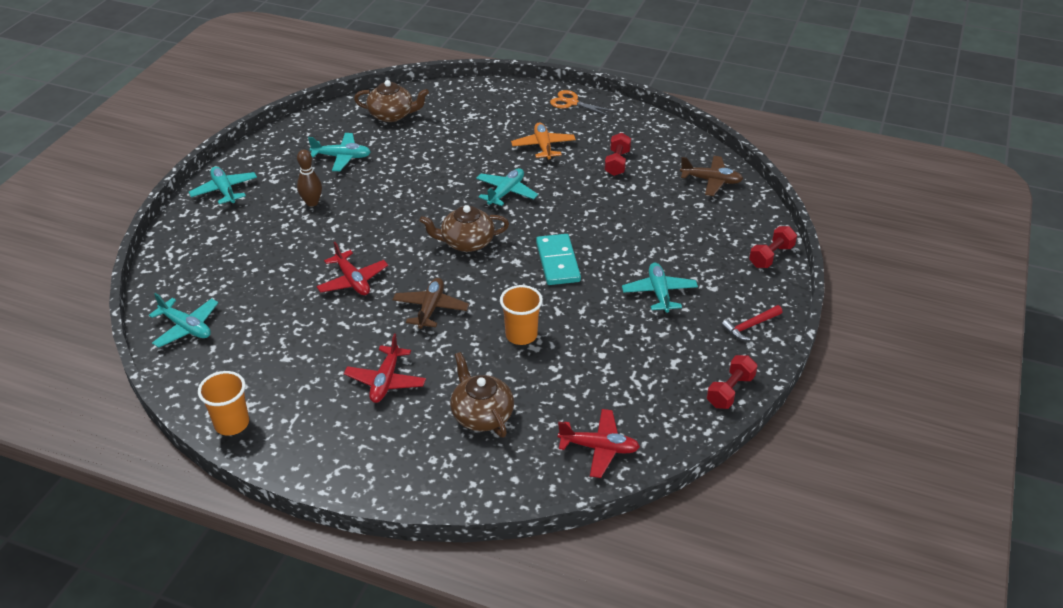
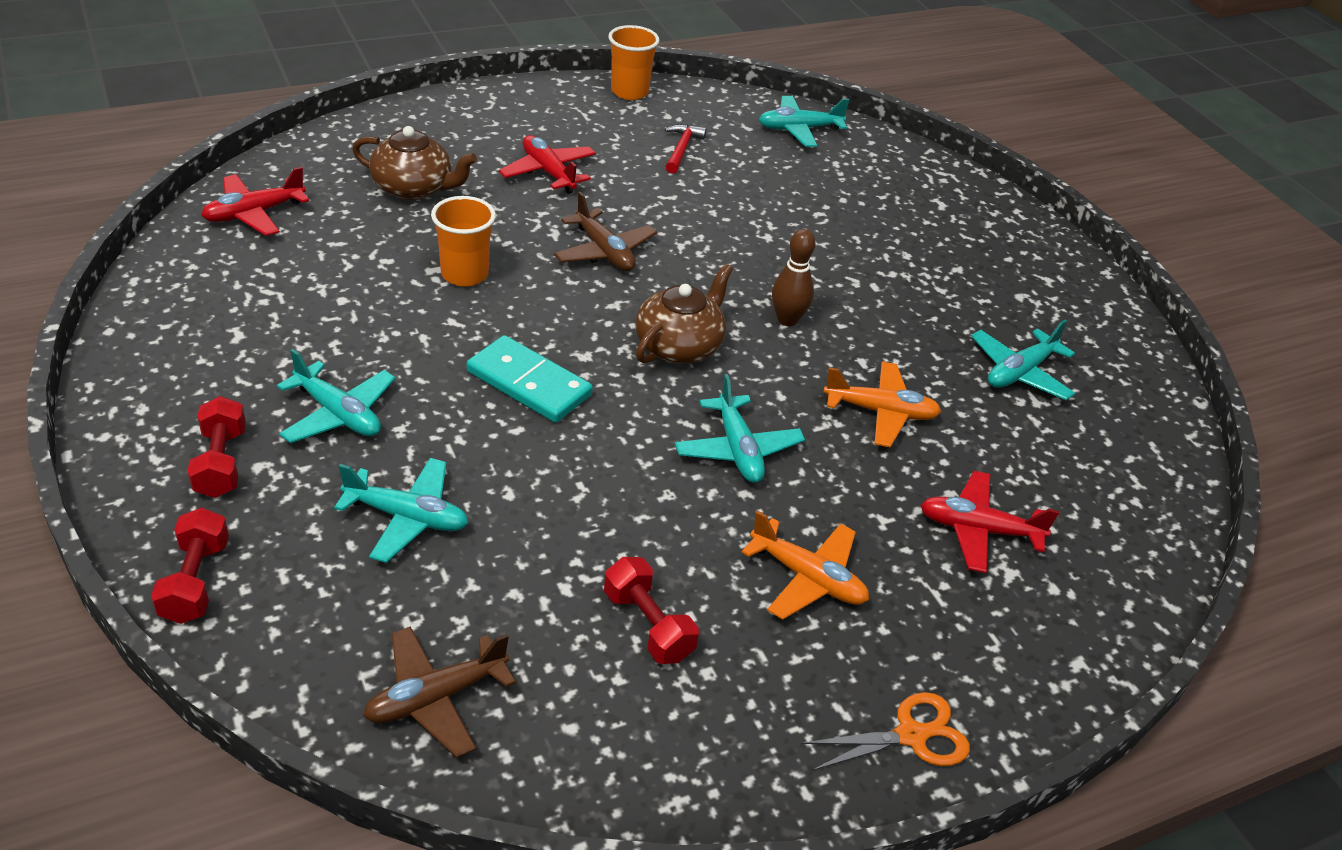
camera: 130 degrees right, 0 degrees up
turquoise plane [189,166,257,206] -> turquoise plane moved to [334,458,469,563]
brown bowling pin [297,150,322,207] -> brown bowling pin moved to [772,229,816,326]
red plane [316,242,388,295] -> red plane moved to [920,471,1059,573]
brown teapot [354,80,429,122] -> none
red dumbbell [707,355,757,409] -> red dumbbell moved to [188,396,246,498]
red hammer [721,305,782,340] -> red hammer moved to [665,124,707,174]
none -> orange plane [823,362,942,447]

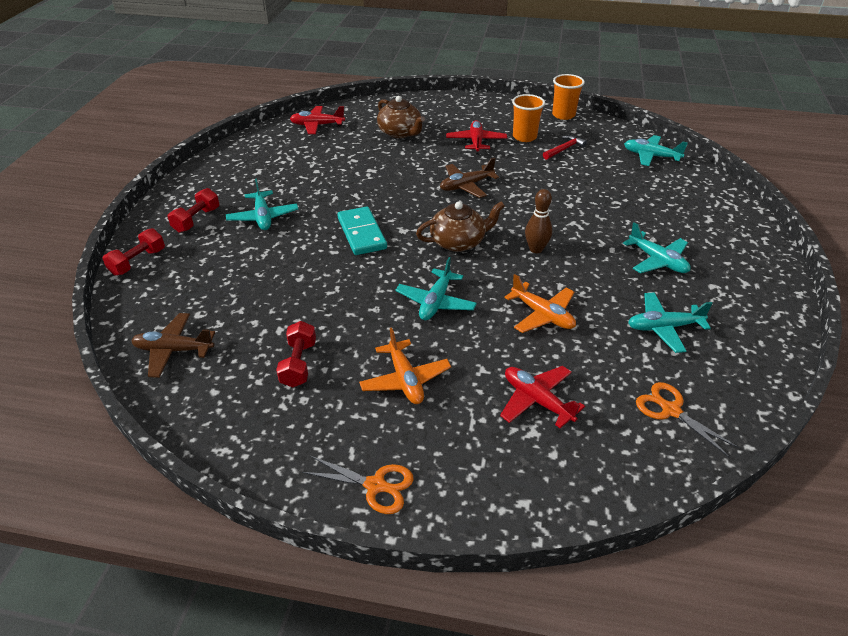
camera: 40 degrees right, 0 degrees up
turquoise plane [334,458,469,563] -> turquoise plane moved to [623,222,691,273]
orange cup [431,196,496,287] -> orange cup moved to [512,94,545,142]
brown plane [554,192,657,271] -> brown plane turned 60 degrees clockwise [440,158,499,198]
none -> orange scissors [636,382,739,457]

